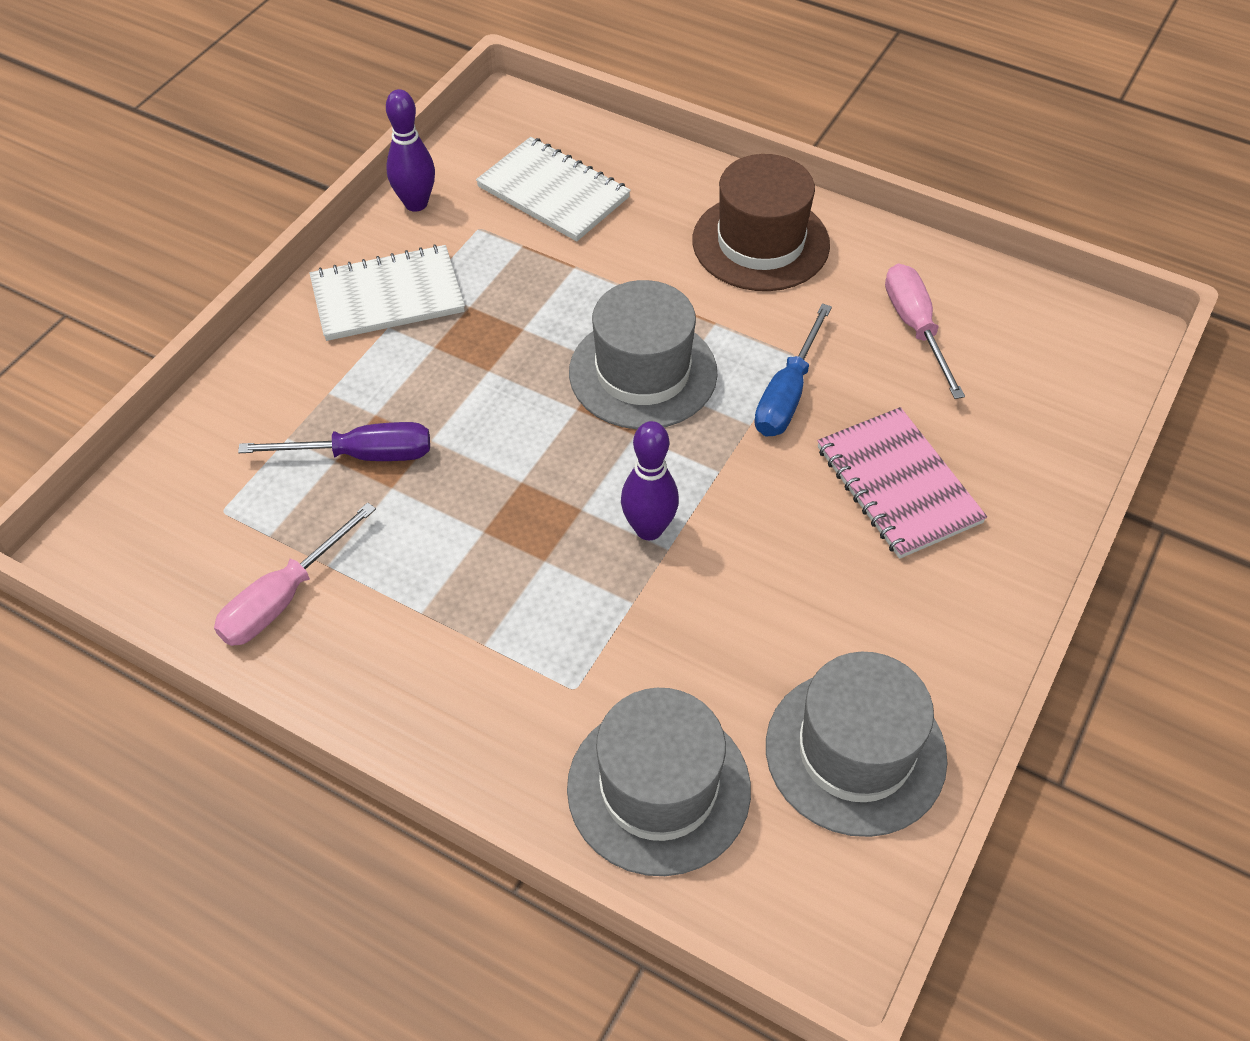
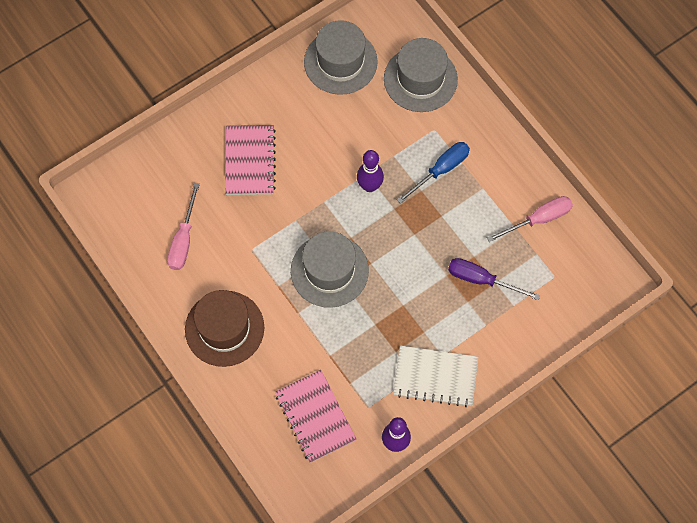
camera: 155 degrees left, 15 degrees up
white notebook [476,137,631,241] -> pink notebook [275,370,357,463]
blue screwdriver [754,304,832,436] -> blue screwdriver moved to [397,142,470,204]

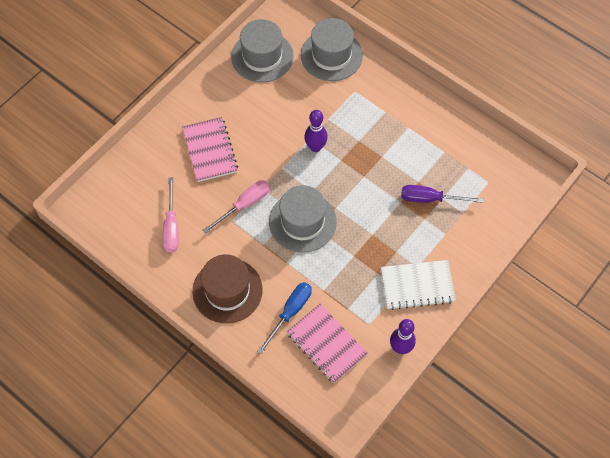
camera: 15 degrees left, 5 degrees down
blue screwdriver [397,142,470,204] -> blue screwdriver moved to [257,282,312,354]
pink screwdriver [487,196,573,242] -> pink screwdriver moved to [202,180,270,234]

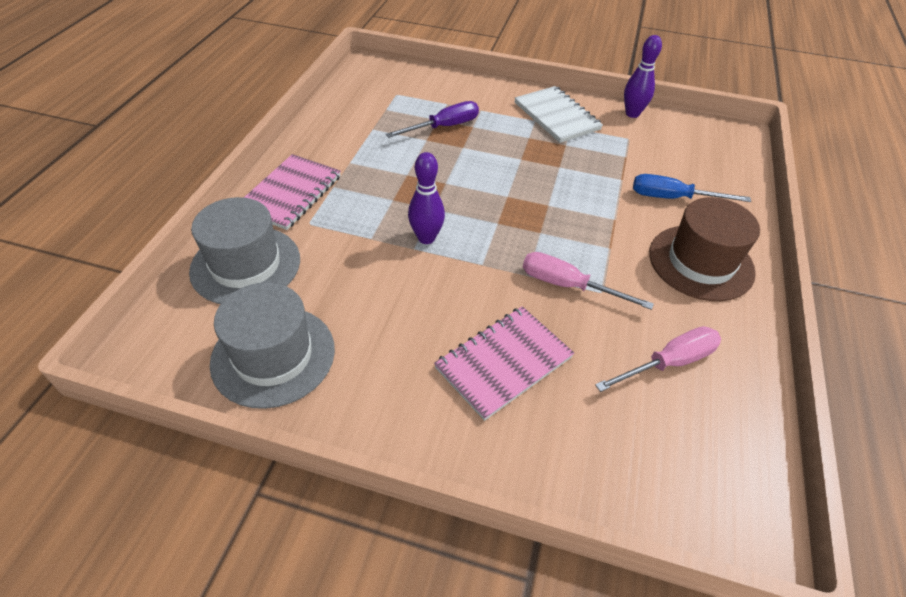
camera: 115 degrees left, 15 degrees down
grey hat [269,185,337,253] -> none
pink notebook [287,304,368,383] -> pink notebook moved to [244,154,341,230]
purple screwdriver [401,185,483,203] -> purple screwdriver turned 105 degrees counterclockwise [386,101,479,138]

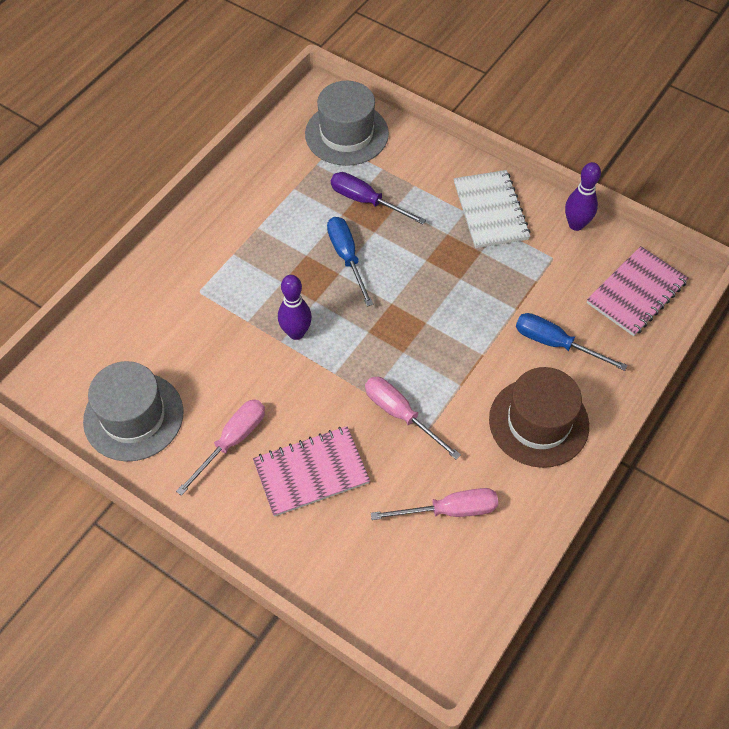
camera: 20 degrees right, 10 degrees up
grey hat [189,197,300,304] -> grey hat moved to [305,81,389,166]
pink notebook [244,154,341,230] -> pink notebook moved to [587,246,689,336]
purple screwdriver [386,101,479,138] -> purple screwdriver turned 135 degrees counterclockwise [331,172,426,225]
none -> pink screwdriver [176,399,265,496]
none -> blue screwdriver [327,217,373,307]

